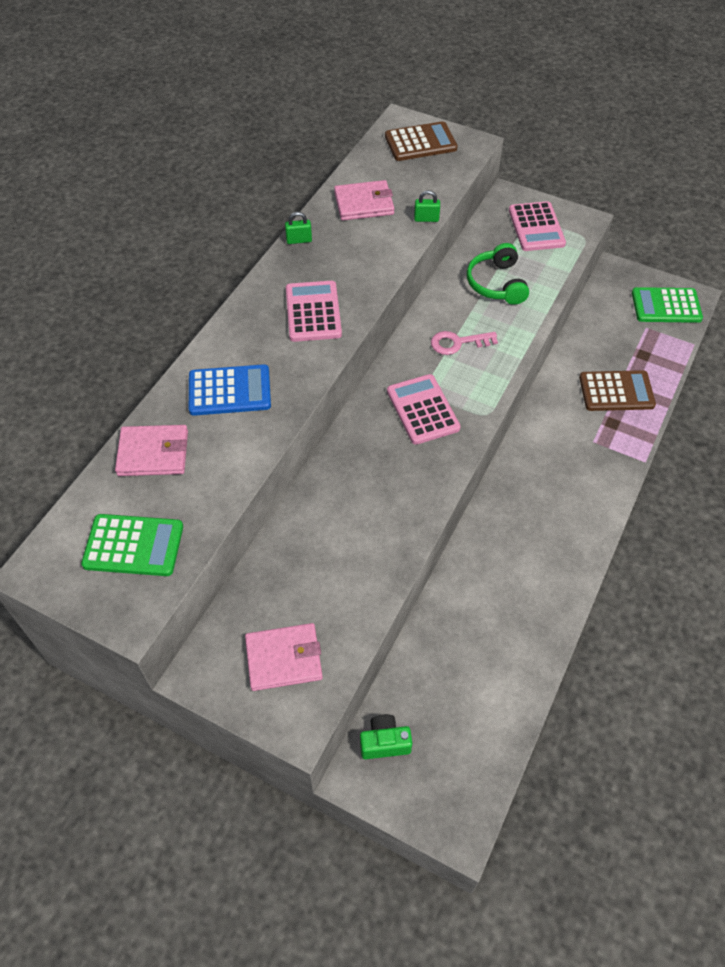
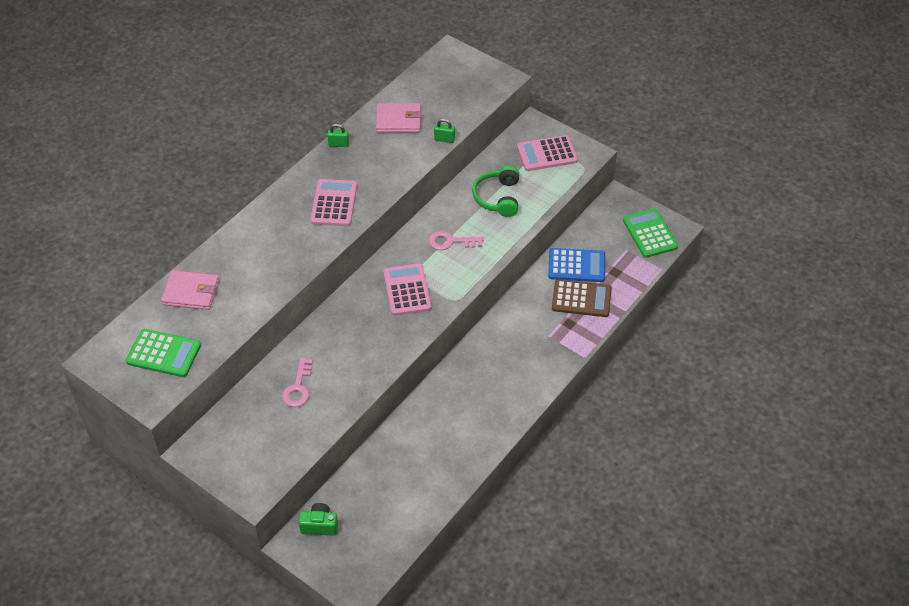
camera: 10 degrees right, 5 degrees down
blue calculator [189,364,271,416] -> blue calculator moved to [548,248,605,282]
pink wallet [245,623,323,691] -> none
brown calculator [385,121,458,161] -> none
pink calculator [509,201,566,251] -> pink calculator turned 75 degrees clockwise [517,135,578,171]
green calculator [632,287,703,323] -> green calculator turned 60 degrees clockwise [623,209,678,258]
none -> pink key [282,358,313,407]

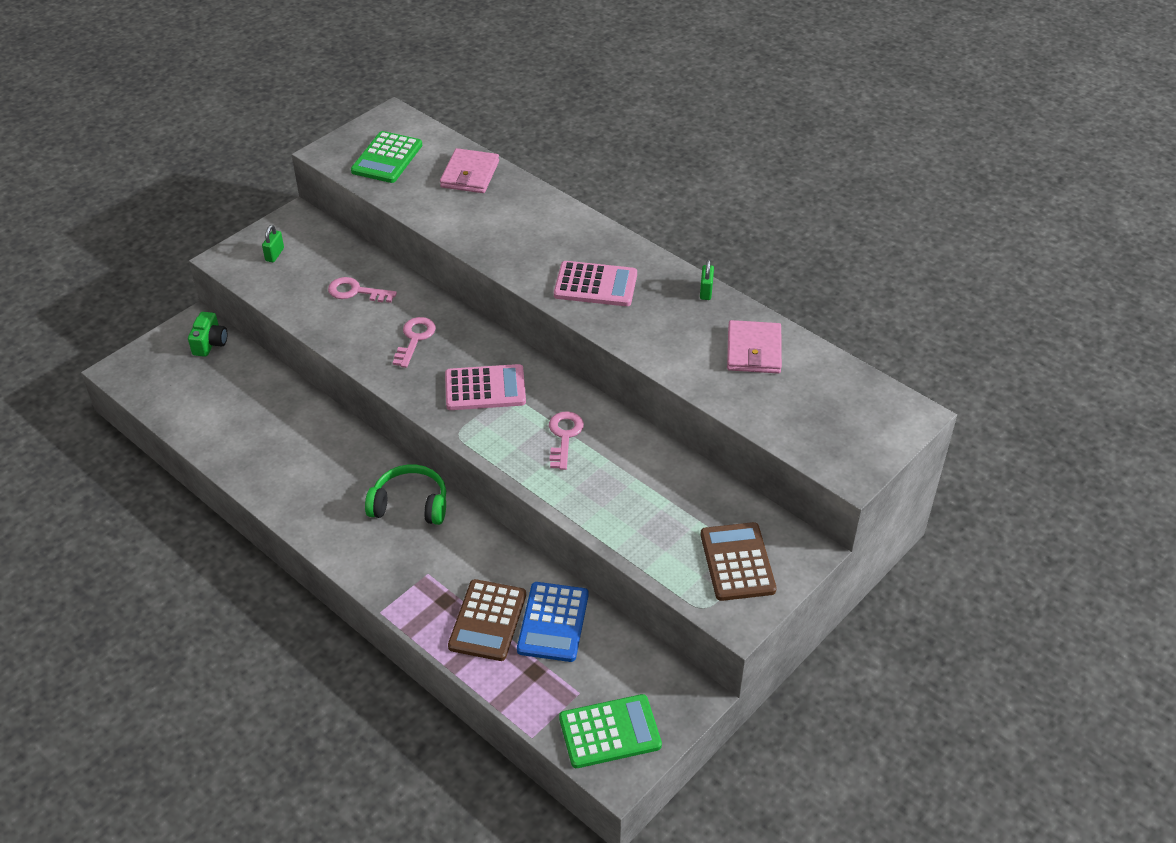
camera: 95 degrees right, 5 degrees down
green padlock [434,119,455,143] -> green padlock moved to [262,225,284,262]
green headphones [472,166,519,217] -> green headphones moved to [365,465,446,525]
pink calculator [517,135,578,171] -> brown calculator [700,522,777,601]
none -> pink key [393,317,436,368]

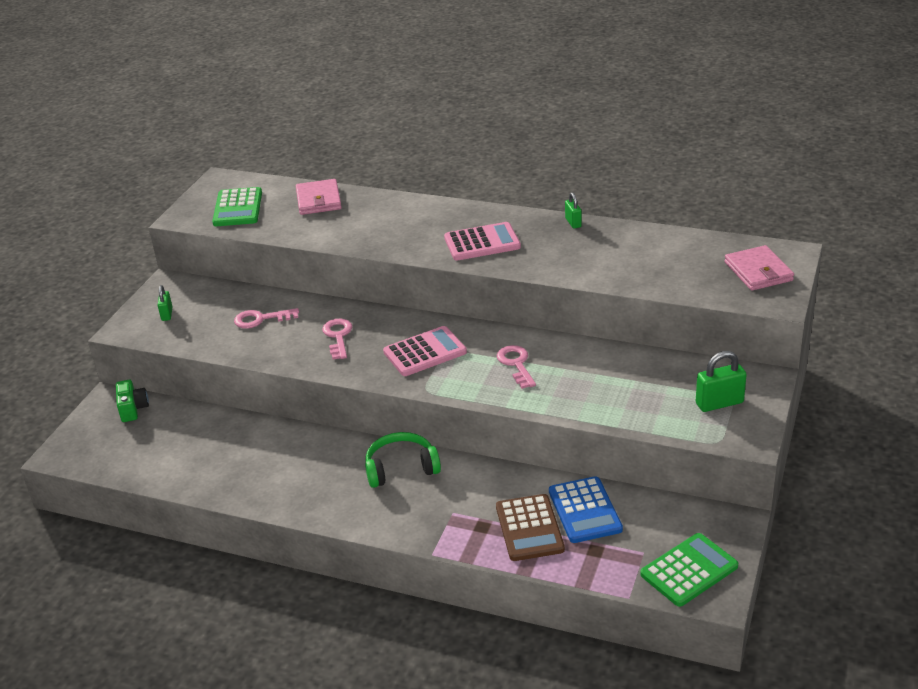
camera: 20 degrees left, 10 degrees down
brown calculator [700,522,777,601] -> green padlock [696,351,747,412]
pink wallet [727,320,782,374] -> pink wallet moved to [725,245,794,291]

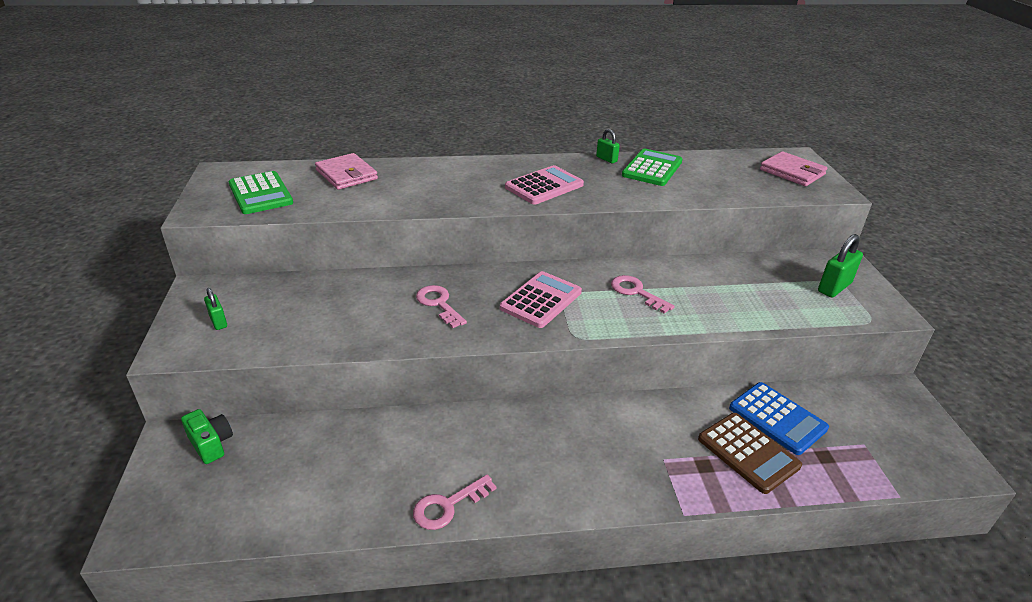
camera: 30 degrees left, 0 degrees up
pink key [234,308,299,329] -> pink key moved to [413,474,497,530]
green headphones [365,432,441,488] -> none
green calculator [640,533,738,607] -> green calculator moved to [622,149,683,186]

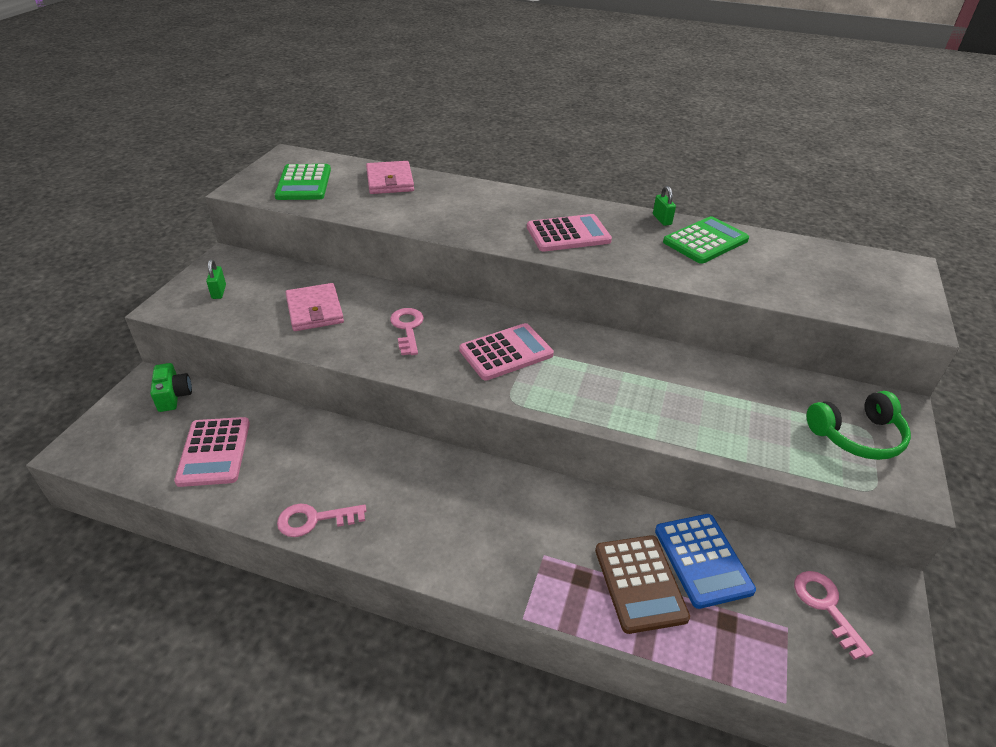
camera: 25 degrees right, 5 degrees up
pink key [611,275,675,314] -> pink key moved to [794,571,873,660]
pink wallet [760,151,828,186] -> pink wallet moved to [285,283,344,331]
green padlock [818,234,863,297] -> green headphones [807,391,911,460]
none -> pink calculator [174,417,250,487]

